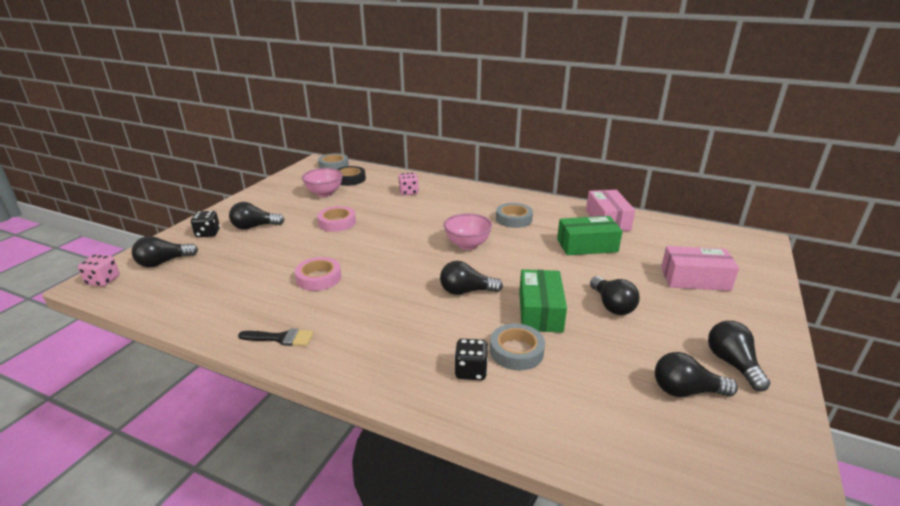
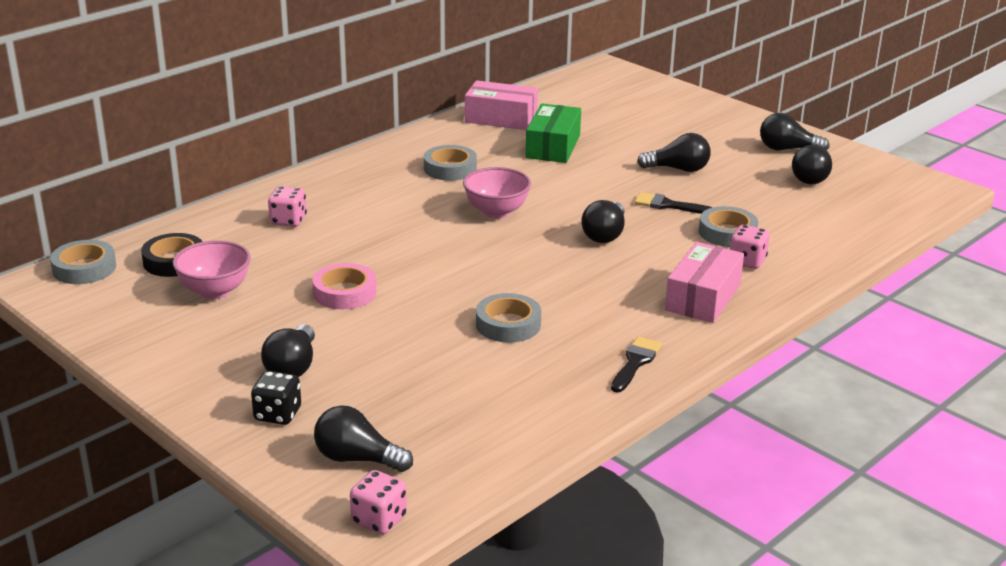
camera: 70 degrees left, 0 degrees up
black light bulb [132,236,198,268] -> black light bulb turned 120 degrees clockwise [314,405,413,472]
pink tape [295,257,341,291] -> grey tape [476,293,541,342]
black dice [454,339,488,380] -> pink dice [730,225,770,269]
green box [519,269,567,333] -> black brush [634,192,713,214]
pink box [661,246,739,291] -> pink box moved to [665,242,744,323]

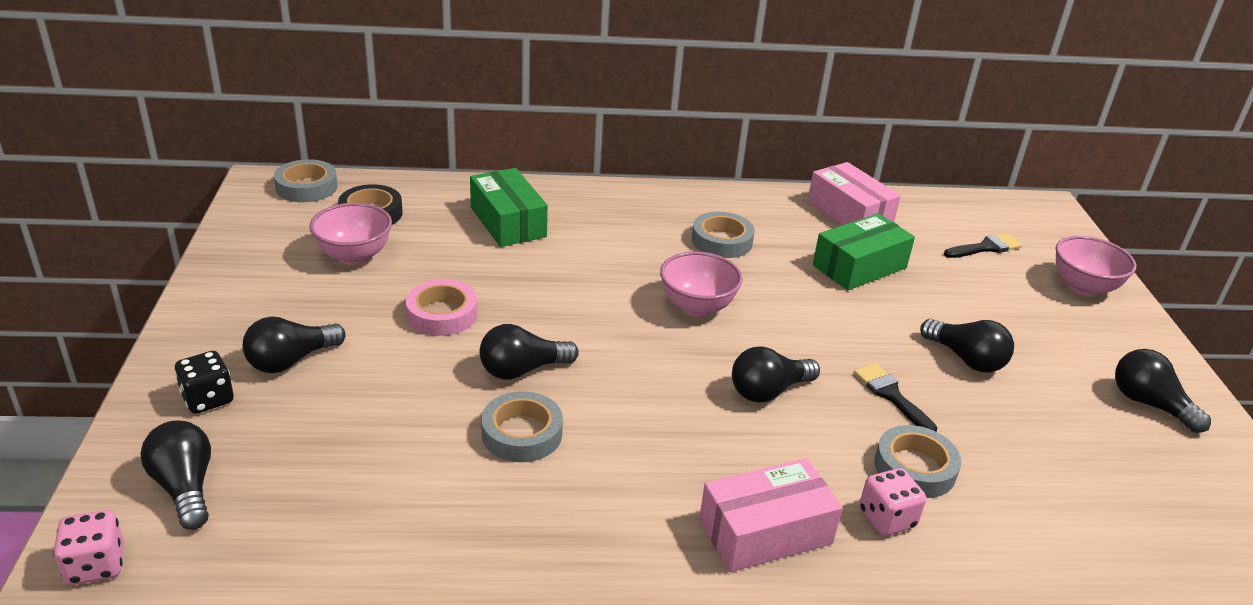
camera: 40 degrees right, 5 degrees up
pink dice [268,186,307,227] -> green box [470,168,548,247]
black brush [611,336,662,393] -> black brush moved to [944,233,1022,258]
black light bulb [792,145,832,185] -> black light bulb moved to [479,324,579,380]
none -> pink bowl [1056,236,1137,296]

